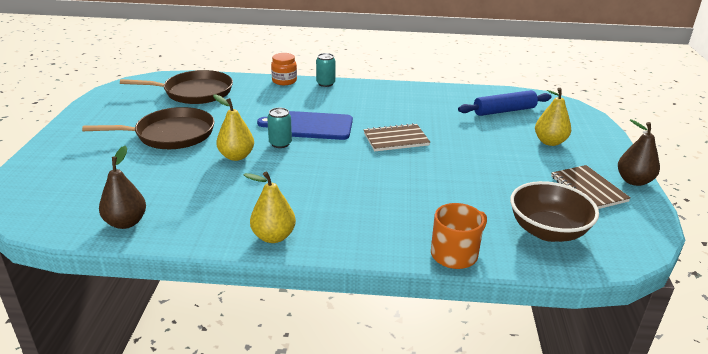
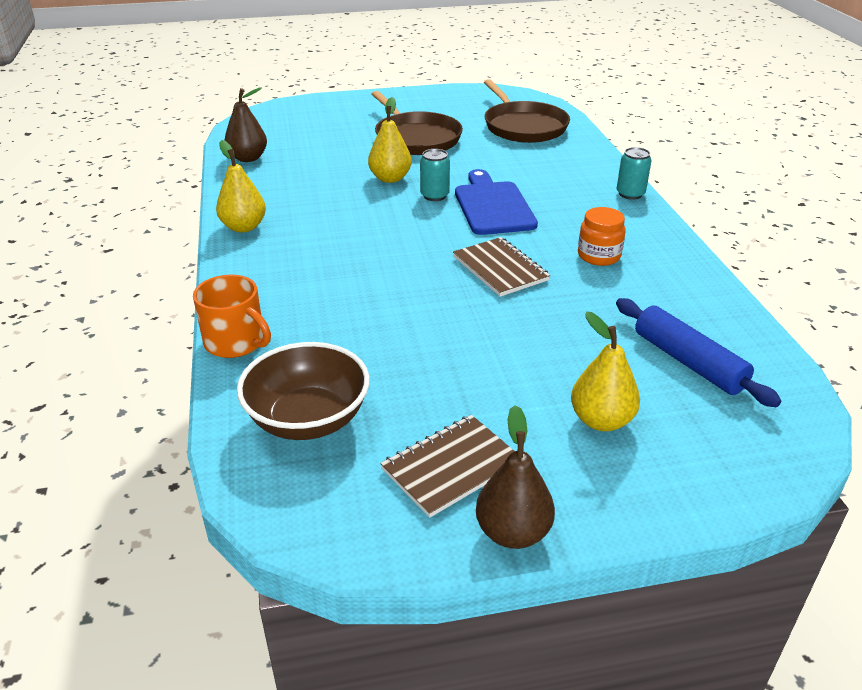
camera: 75 degrees right, 5 degrees up
orange jar [271,53,297,85] -> orange jar moved to [578,207,626,266]

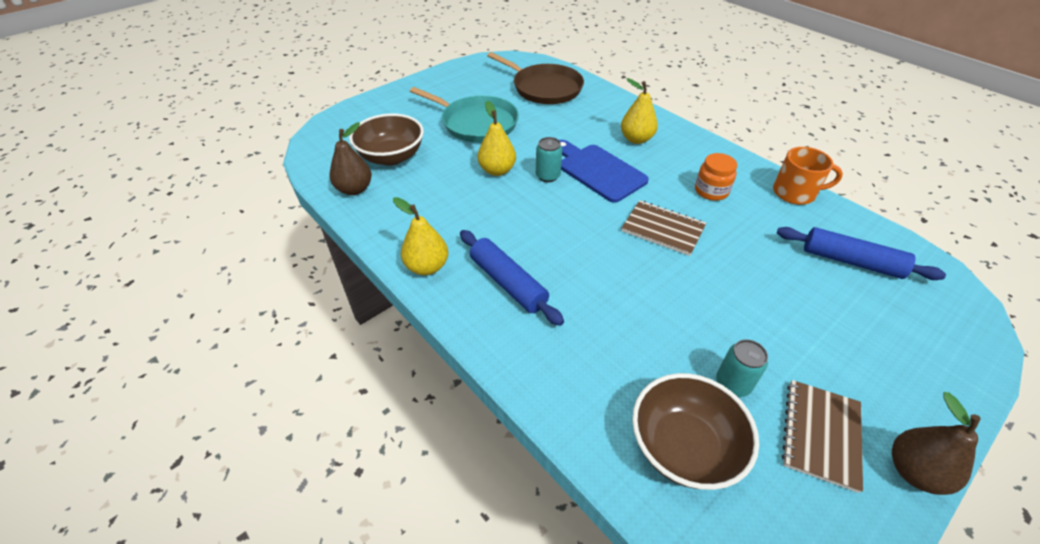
camera: 30 degrees left, 10 degrees up
orange mug [193,275,271,358] -> orange mug moved to [773,147,843,205]
brown pan [371,91,463,155] -> turquoise pan [410,87,519,143]
yellow pear [571,312,640,431] -> yellow pear moved to [621,78,658,144]
turquoise can [617,147,652,200] -> turquoise can moved to [716,339,768,397]
none -> brown bowl [349,113,424,166]
none -> blue rolling pin [460,230,564,326]

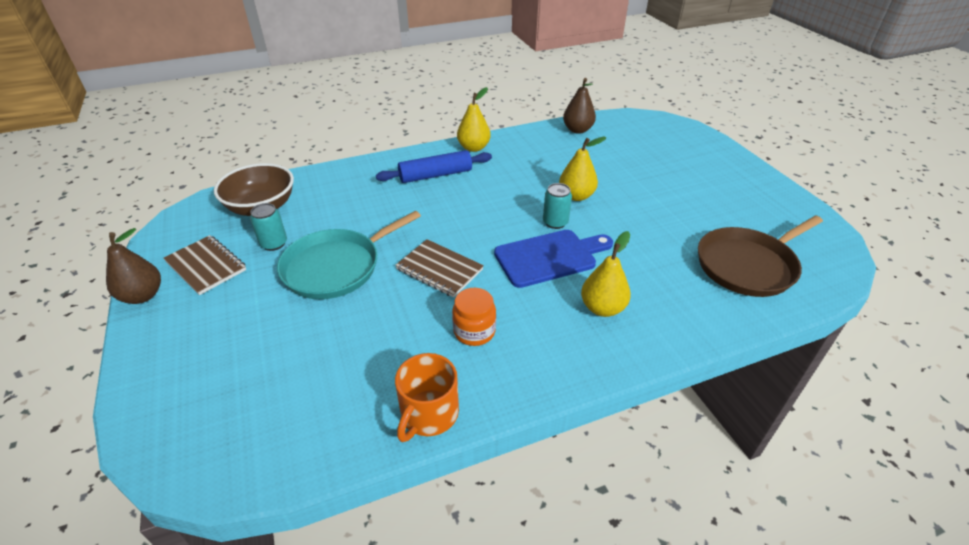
camera: 110 degrees right, 5 degrees down
brown bowl [349,113,424,166] -> none
turquoise pan [410,87,519,143] -> turquoise pan moved to [277,211,421,299]
brown notebook [622,200,706,256] -> brown notebook turned 75 degrees clockwise [395,239,484,298]
blue rolling pin [777,227,946,280] -> none

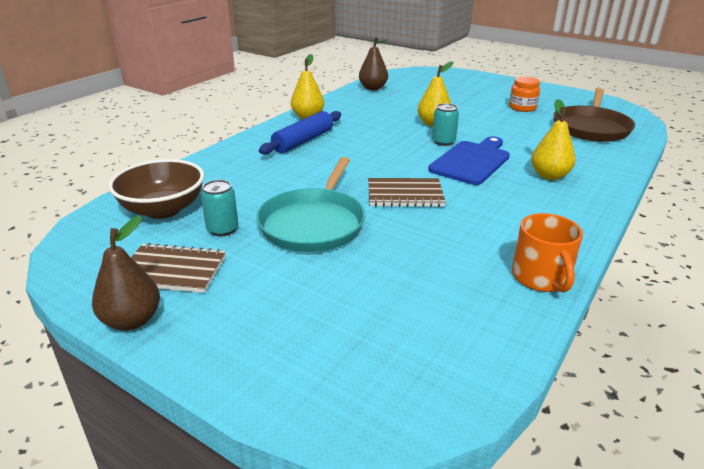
camera: 35 degrees left, 10 degrees down
orange jar [452,288,496,346] -> orange jar moved to [509,76,540,112]

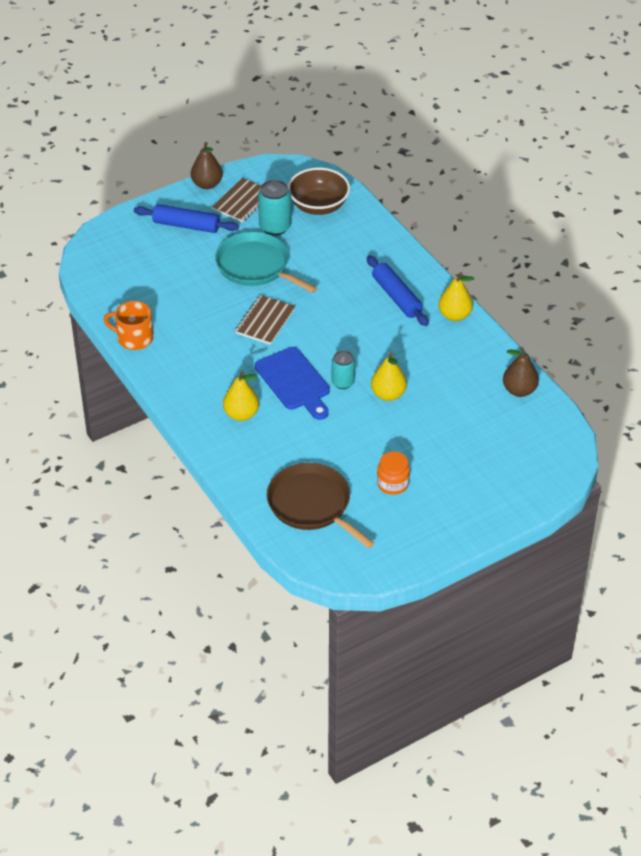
camera: 115 degrees right, 15 degrees up
turquoise can [201,180,238,236] -> turquoise can [258,180,291,236], size x1.52
none -> blue rolling pin [134,204,239,233]

